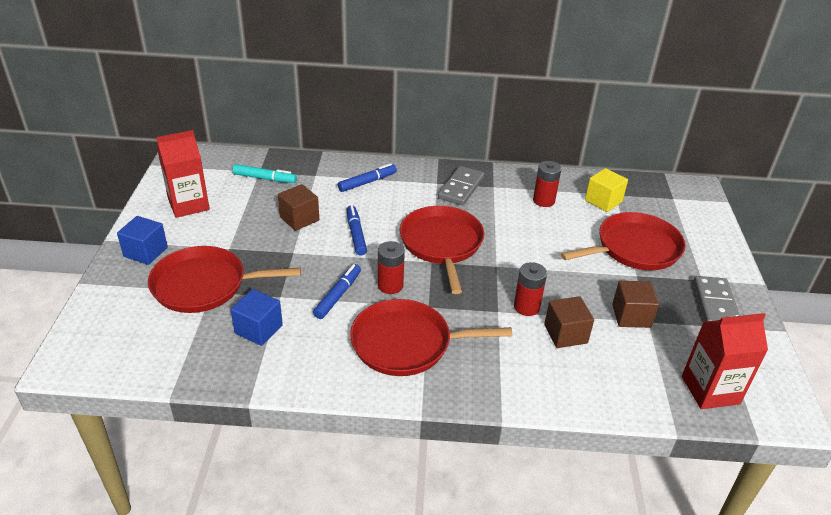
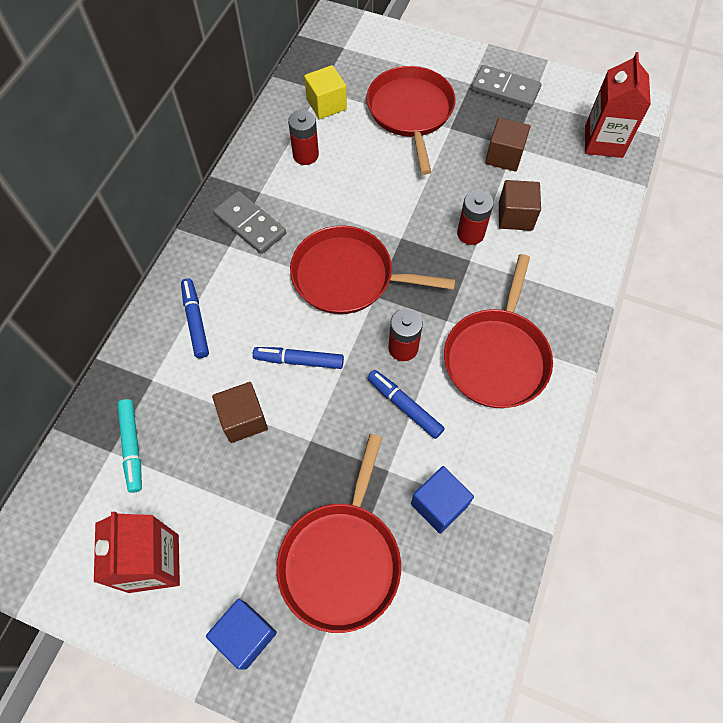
camera: 70 degrees left, 25 degrees up
turquoise marker [233,164,297,183] -> turquoise marker turned 135 degrees clockwise [117,399,142,493]

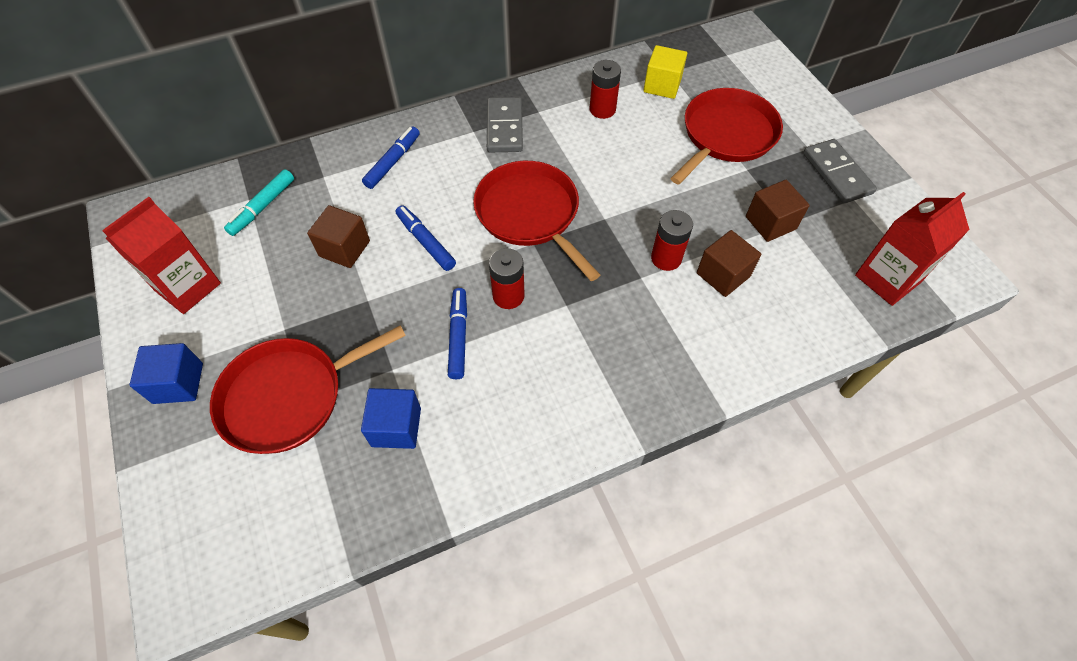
camera: 45 degrees right, 5 degrees down
red pan [444,254,553,408] -> none

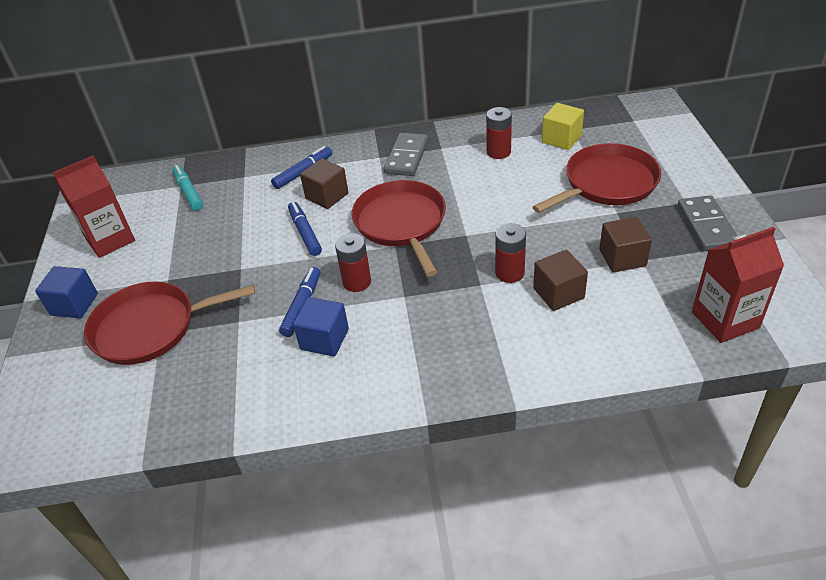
camera: 20 degrees right, 15 degrees down
turquoise marker [224,169,294,236] -> turquoise marker turned 105 degrees clockwise [172,165,203,211]
brown cube [307,205,370,268] -> brown cube moved to [300,158,349,209]
blue cube [361,388,421,449] -> blue cube moved to [293,297,349,357]

